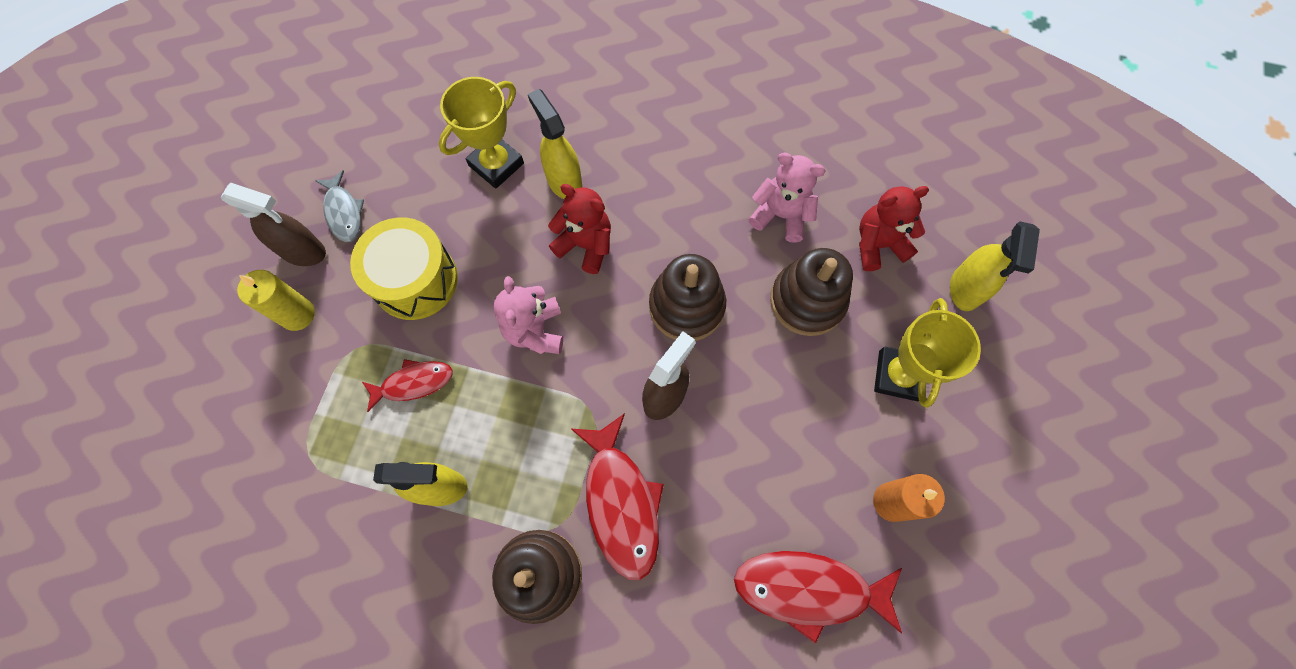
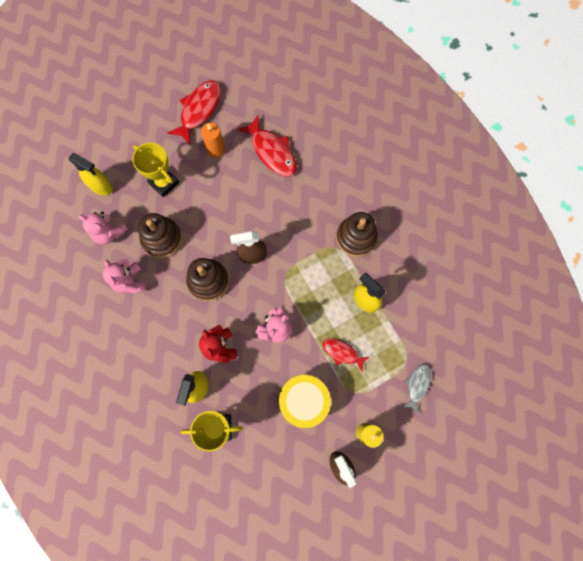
camera: 135 degrees left, 5 degrees up
grey fish [315,170,364,242] -> grey fish moved to [403,364,431,414]
red fish [570,413,664,580] -> red fish moved to [167,80,221,145]
red teddy bear [859,186,929,271] -> pink teddy bear [78,212,128,245]
yellow trophy [874,298,981,408] -> yellow trophy turned 75 degrees clockwise [132,143,179,197]
yellow spray bottle [950,221,1040,311] -> yellow spray bottle turned 60 degrees clockwise [68,153,113,196]

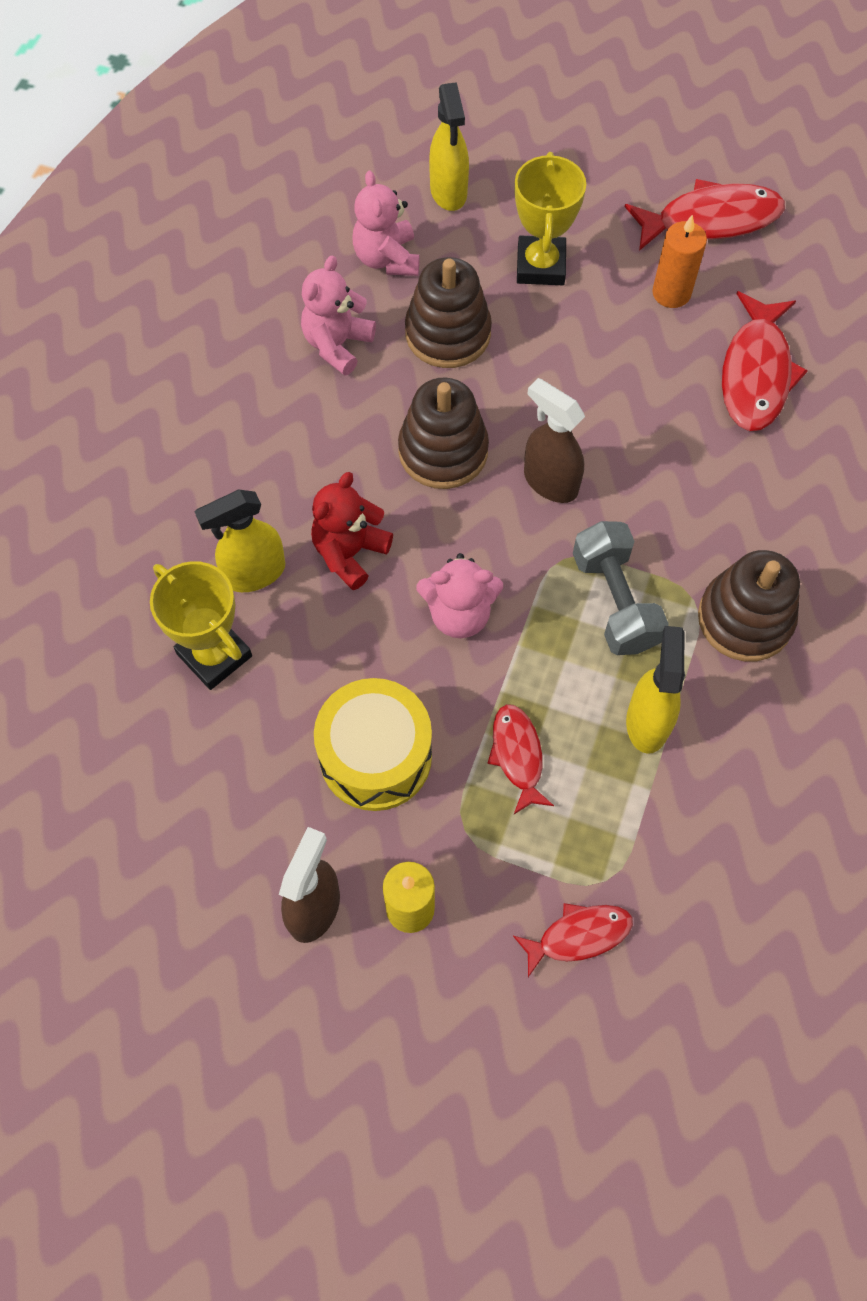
camera: 50 degrees right, 10 degrees down
grey fish [403,364,431,414] -> red fish [513,903,633,977]
none -> grey dumbbell [573,521,669,655]

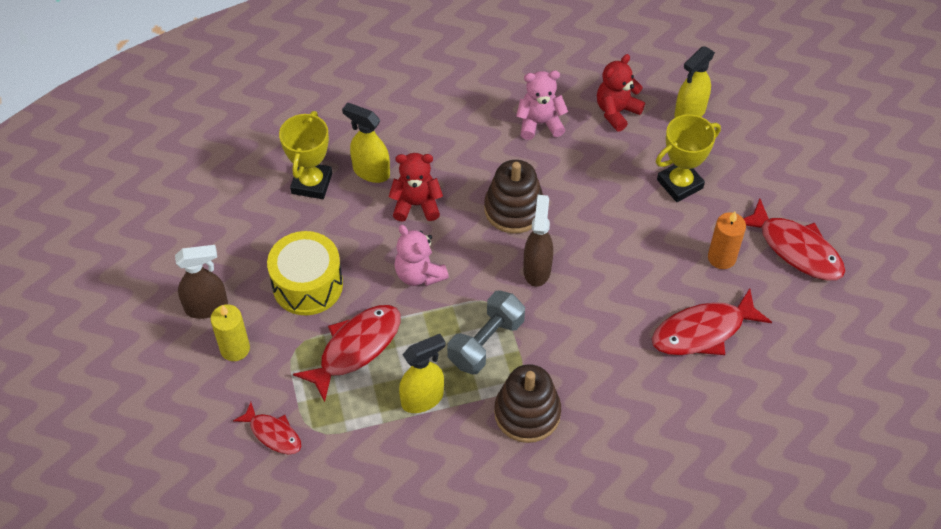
camera: 55 degrees right, 10 degrees down
pink teddy bear [352,171,419,276] -> red teddy bear [597,54,645,132]
brown stacking toy [405,257,492,368] -> none
red fish [487,704,554,814] -> red fish [293,305,401,402], size x1.69

